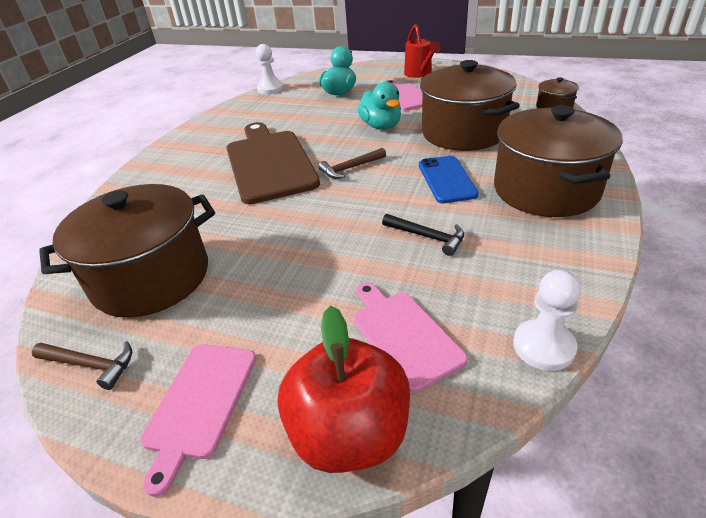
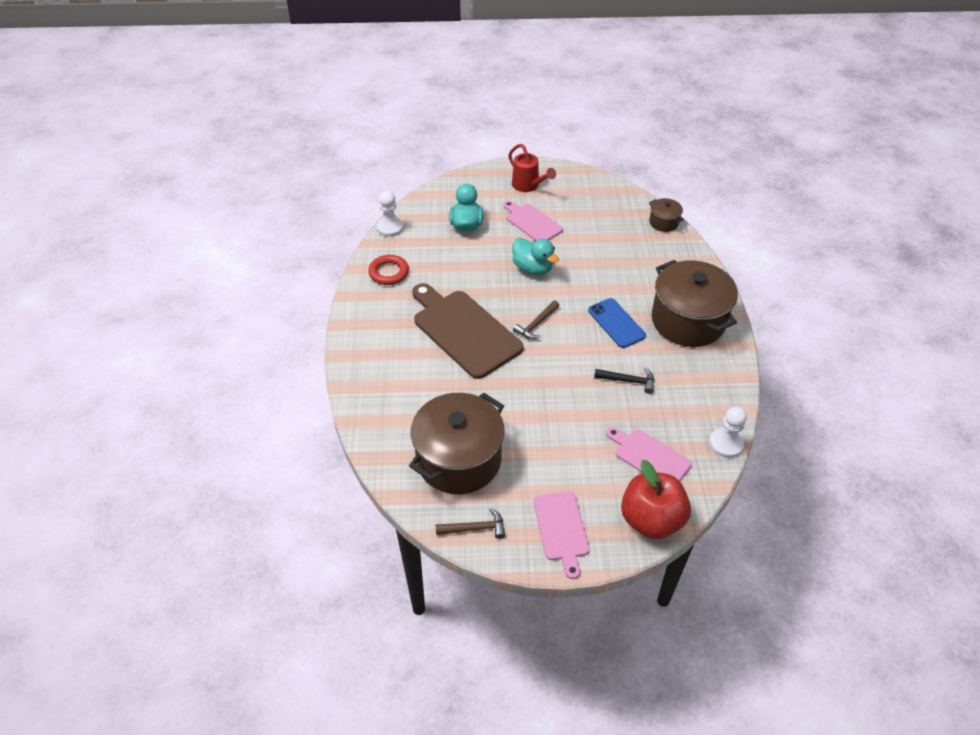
camera: 25 degrees left, 10 degrees up
brown pot [420,60,520,151] -> none
none -> red ring [368,255,409,285]

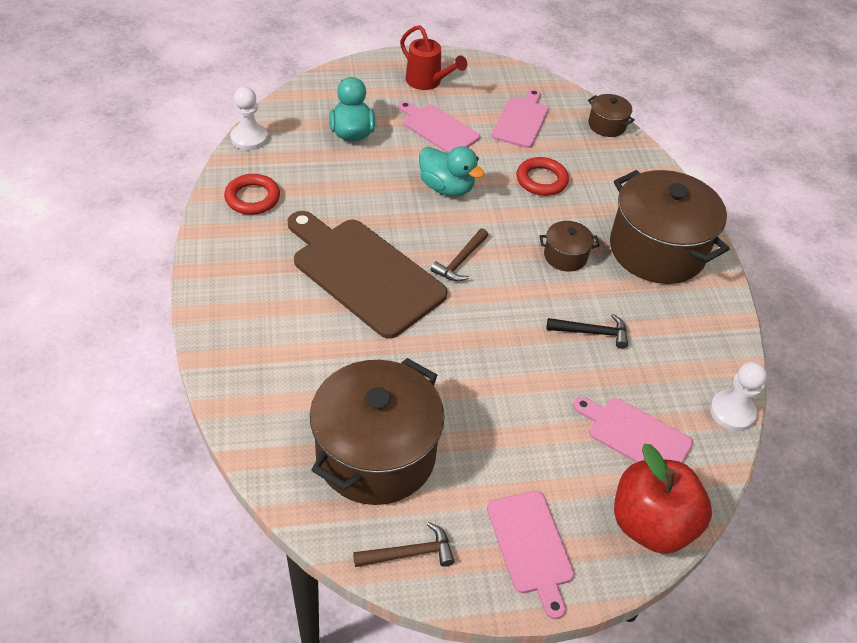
camera: 10 degrees left, 0 degrees up
blue phone [588,298,646,348] -> brown pot [539,221,600,272]
none -> pink cutting board [492,89,549,148]
none -> red ring [517,157,569,196]

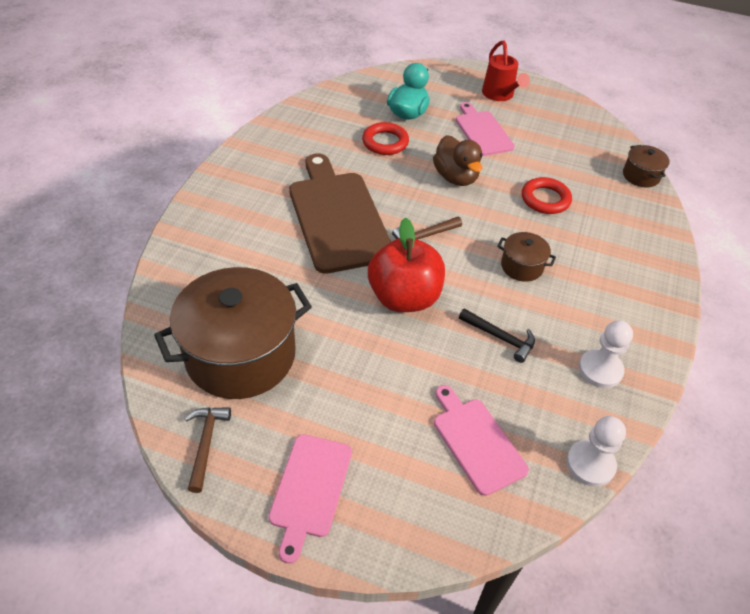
camera: 30 degrees right, 0 degrees up
red ring [224,174,280,215] -> red ring moved to [362,122,409,155]
white pawn [230,87,268,150] -> white pawn moved to [579,320,633,388]
brown hammer [353,522,455,567] -> brown hammer turned 105 degrees counterclockwise [185,407,231,493]
turquoise duck [419,146,485,196] -> brown duck [433,135,483,186]
pink cutting board [492,89,549,148] -> none
brown pot [610,170,729,284] -> none
red apple [614,444,712,554] -> red apple moved to [368,218,445,312]

